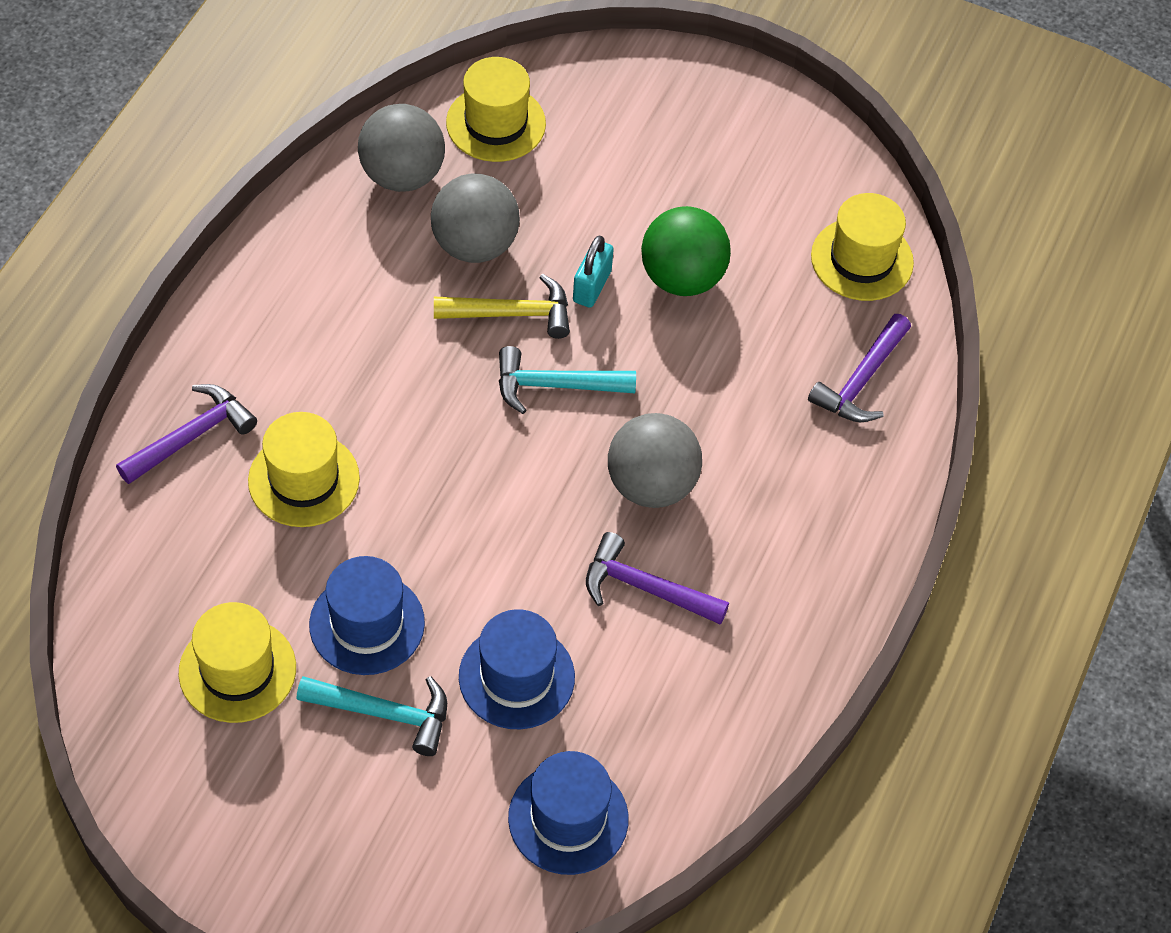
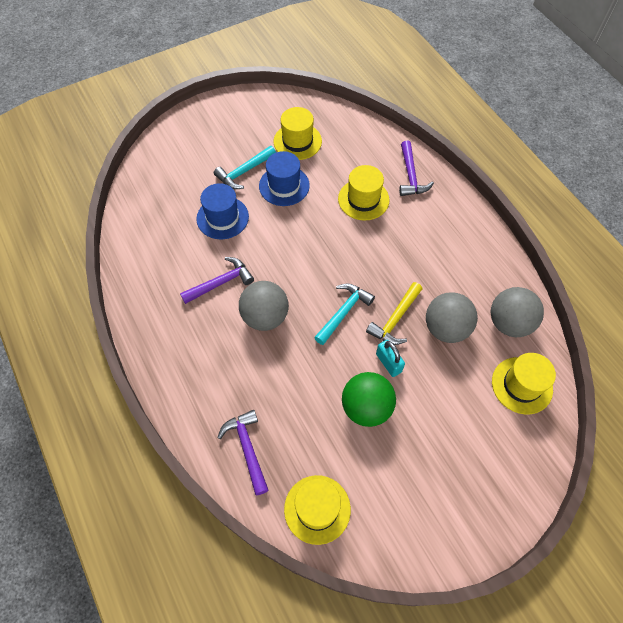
camera: 130 degrees right, 5 degrees up
blue hat [508,751,629,875] -> none

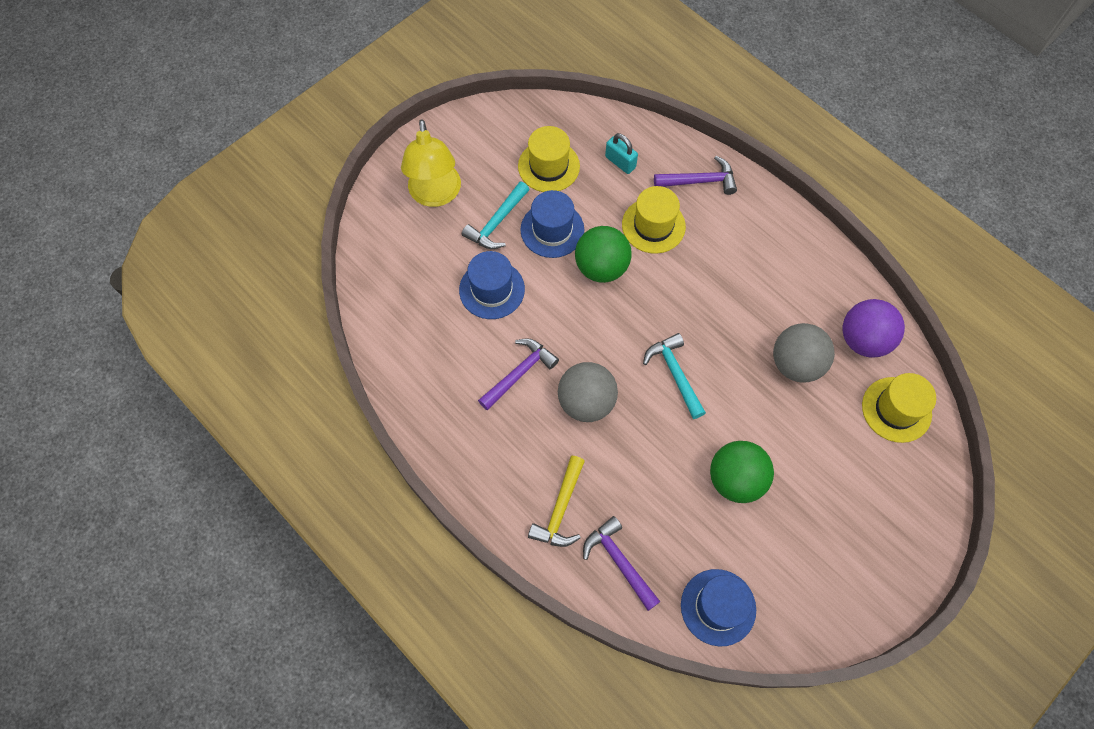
camera: 15 degrees left, 5 degrees up
yellow hat [284,475,351,545] -> blue hat [681,569,756,646]
turquoise hammer [314,284,375,345] -> turquoise hammer turned 45 degrees counterclockwise [643,333,706,419]
yellow hammer [366,282,422,345] -> yellow hammer moved to [528,456,585,547]
turquoise padlock [376,340,405,377] -> turquoise padlock moved to [605,133,638,174]
purple hammer [399,141,434,196] -> purple hammer turned 75 degrees counterclockwise [654,156,737,195]
grey ball [491,287,544,337] -> purple ball [842,299,905,358]
none -> yellow lamp [401,119,461,207]
none -> green ball [575,226,632,283]

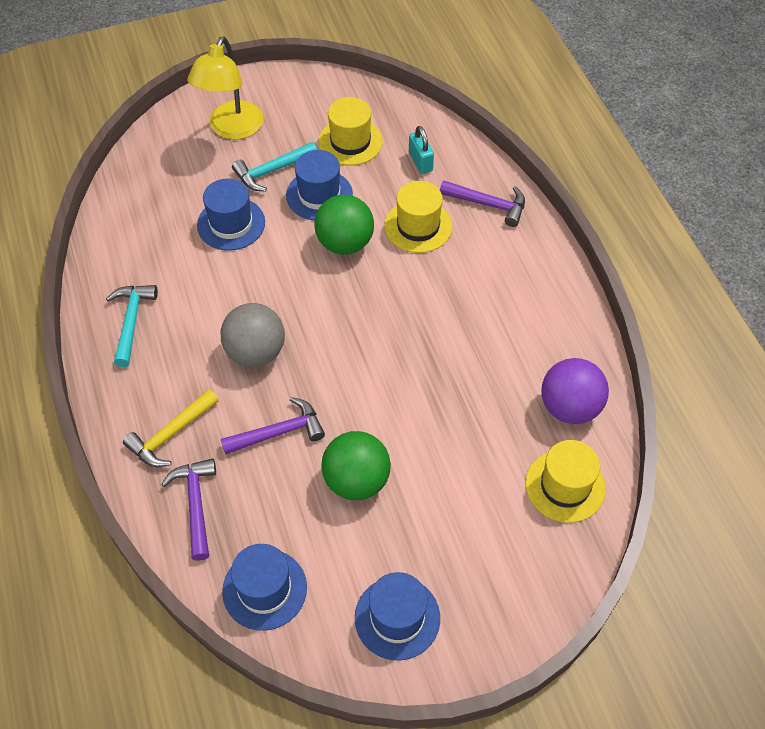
camera: 25 degrees right, 10 degrees down
purple hammer [478,338,559,411] -> purple hammer moved to [221,397,325,455]
turquoise hammer [643,333,706,419] -> turquoise hammer moved to [106,285,158,367]
grey ball [773,323,835,383] -> none
none -> blue hat [355,572,440,660]

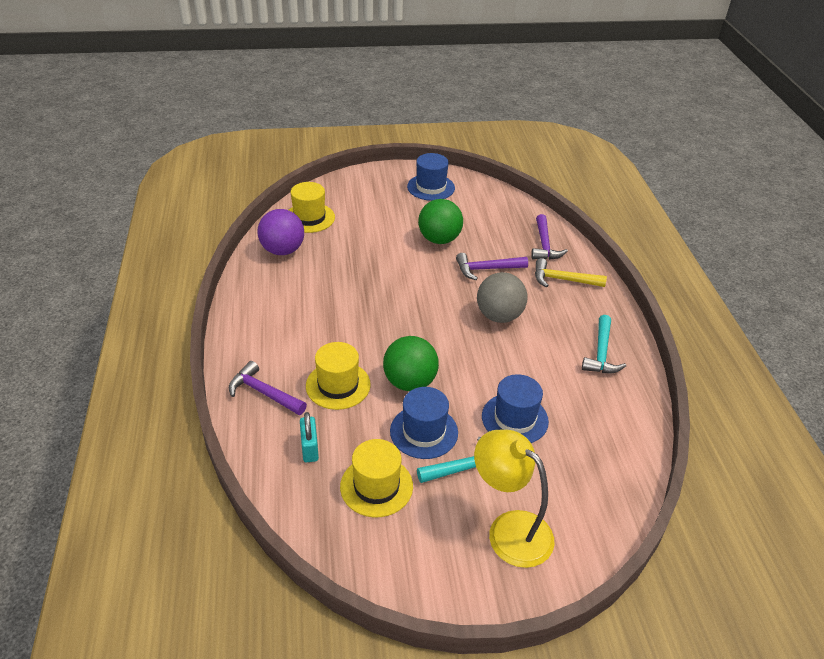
camera: 170 degrees left, 15 degrees down
yellow hammer [123,389,219,467] -> yellow hammer turned 135 degrees counterclockwise [535,258,607,287]
yellow lamp [187,37,263,140] -> yellow lamp turned 75 degrees counterclockwise [474,430,554,568]
blue hat [222,544,307,631] -> none

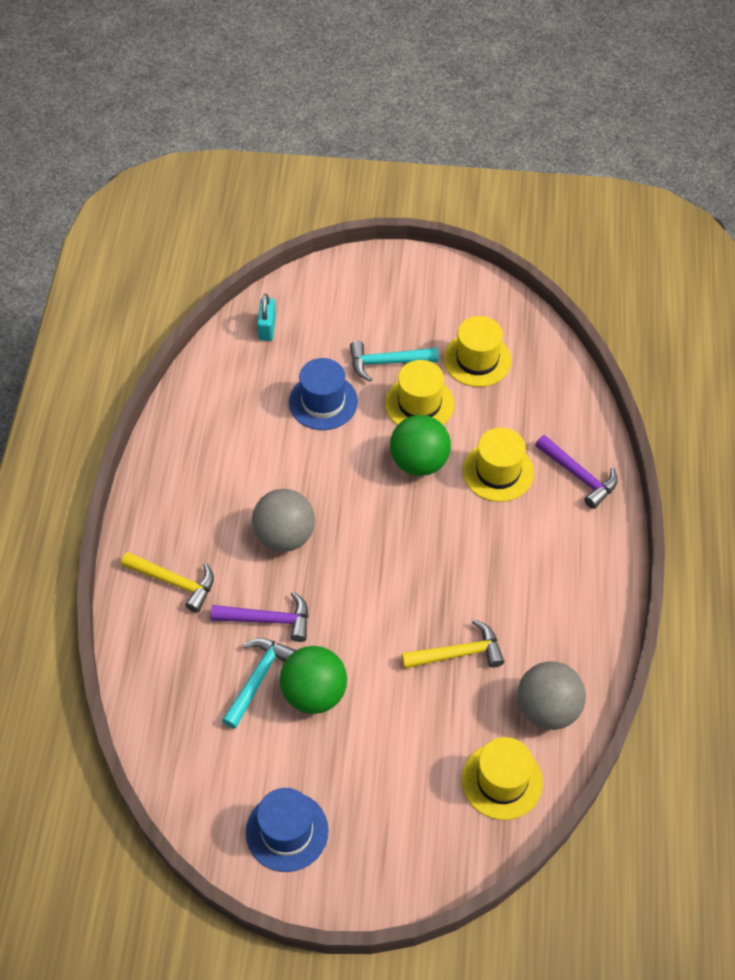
camera: 165 degrees left, 15 degrees up
purple ball [258,209,304,255] -> grey ball [517,661,586,730]
turquoise padlock [300,412,319,462] -> turquoise padlock moved to [257,294,276,341]
blue hat [390,387,458,459] -> yellow hat [385,360,454,425]
yellow lamp [474,430,554,568] -> none
purple hammer [531,214,568,260] -> none
turquoise hammer [582,315,626,373] -> turquoise hammer moved to [222,638,296,729]
none -> yellow hammer [401,620,504,669]

